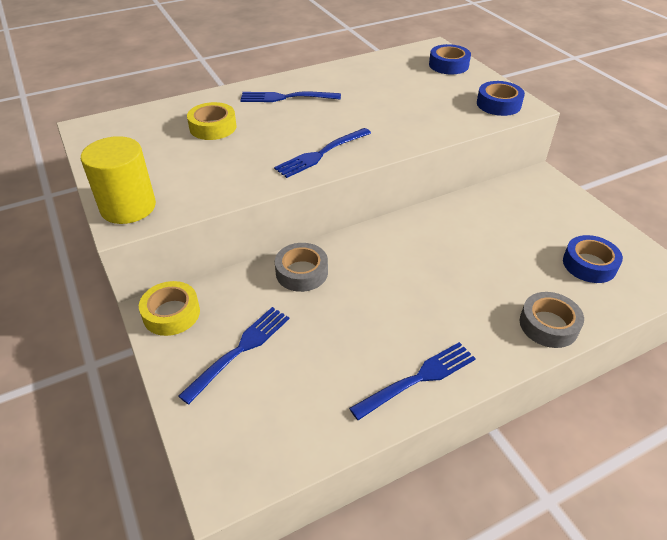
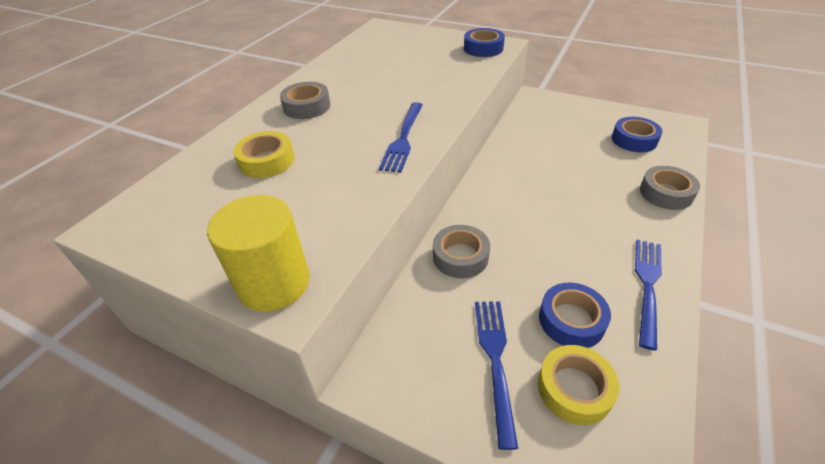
camera: 35 degrees left, 0 degrees up
yellow tape [139,281,200,336] -> yellow tape moved to [538,345,620,425]
blue fork [240,92,341,102] -> grey tape [280,82,330,119]
blue tape [429,44,471,74] -> blue tape moved to [539,282,611,348]

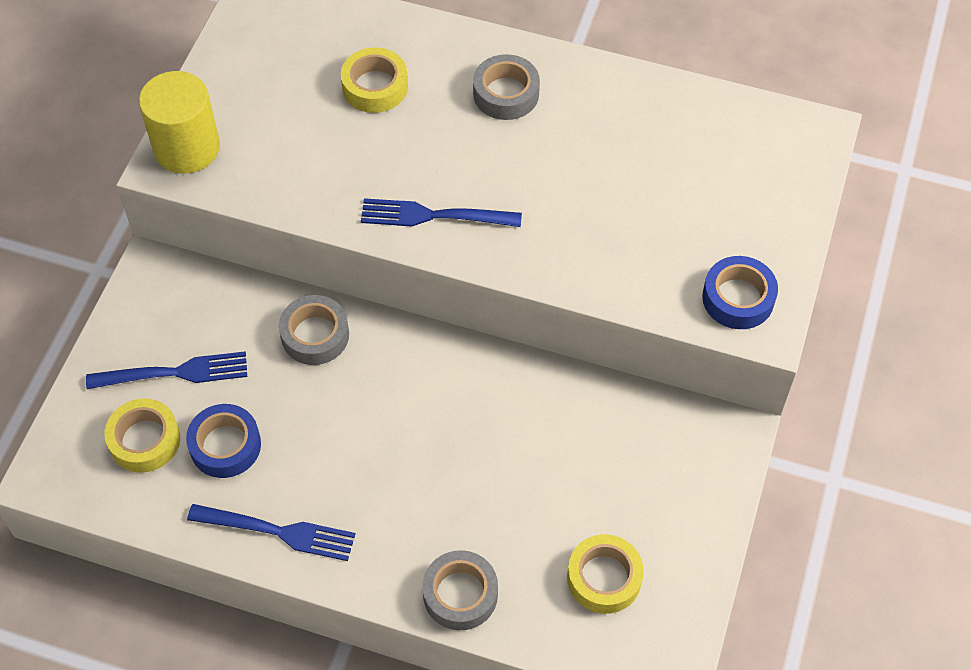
camera: 80 degrees right, 15 degrees up
blue tape [612,117,662,152] -> yellow tape [567,534,644,614]

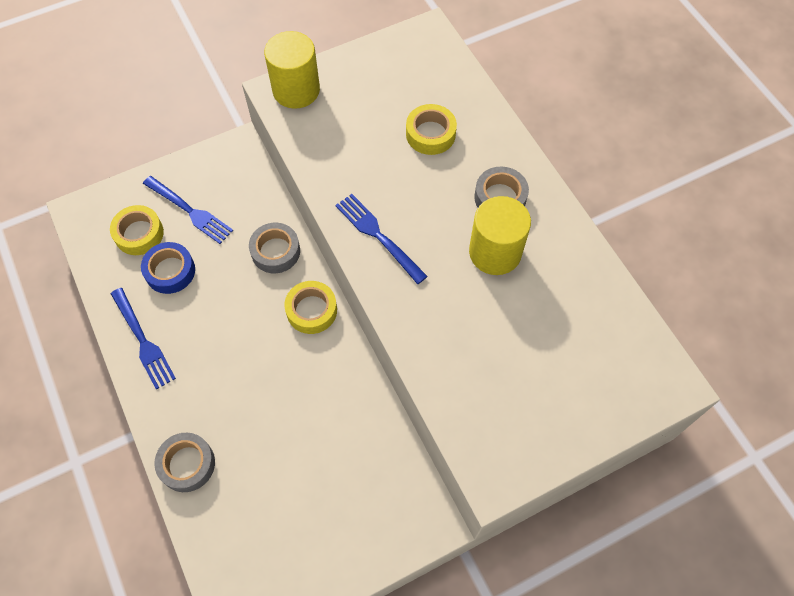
camera: 45 degrees right, 5 degrees up
yellow tape [567,534,644,614] -> yellow tape moved to [284,281,337,334]
blue tape [702,256,778,329] -> none
none -> yellow cylinder [469,196,531,275]

